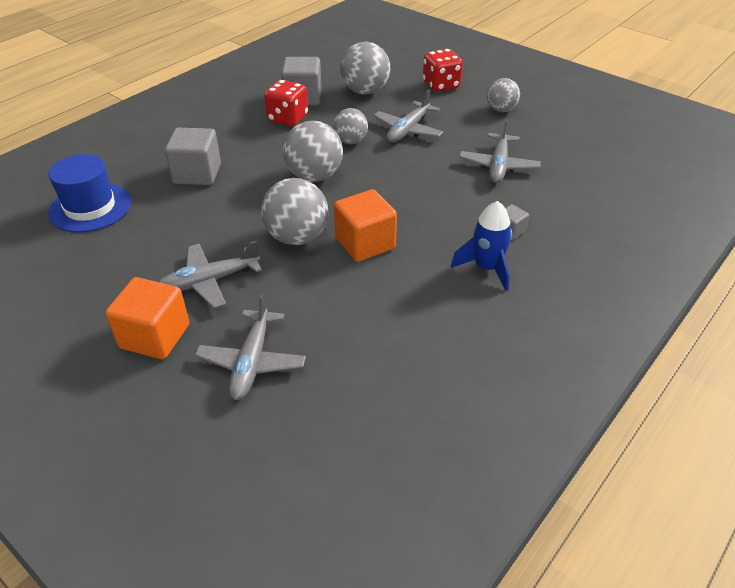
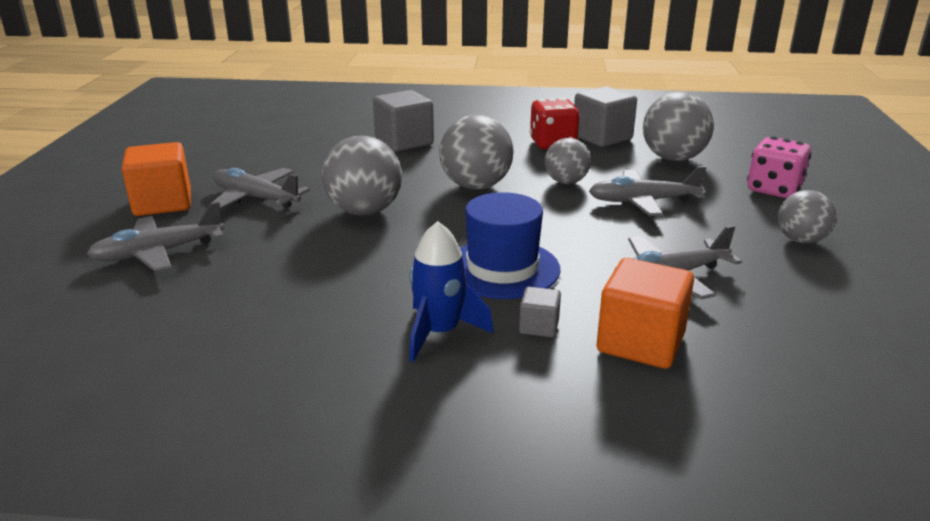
camera: 55 degrees right, 15 degrees down
blue hat [48,154,131,233] -> blue hat moved to [460,192,561,299]
orange cube [334,189,397,262] -> orange cube moved to [597,258,694,369]
red dice [423,49,463,92] -> pink dice [747,136,811,198]

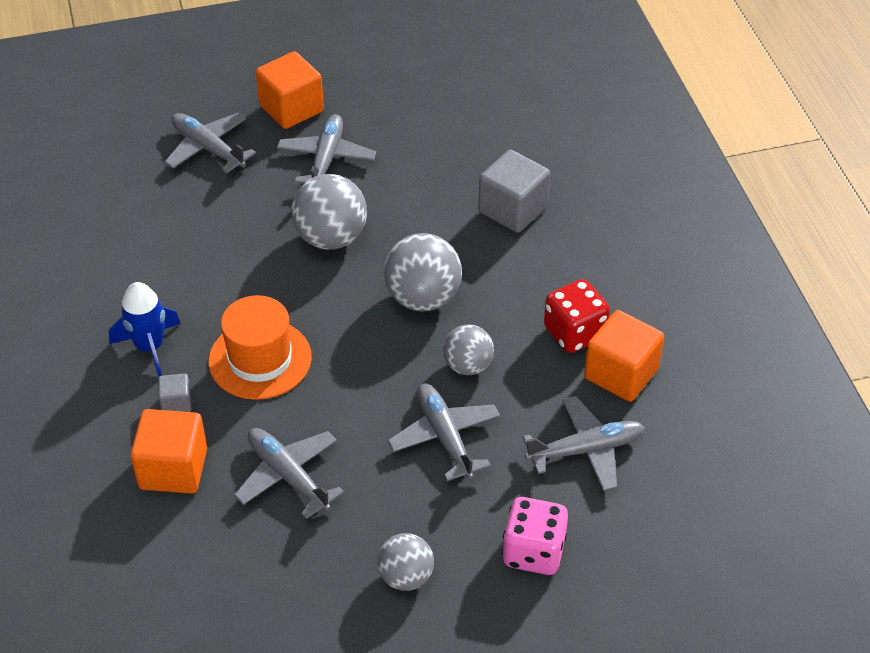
camera: 70 degrees right, 20 degrees up
blue hat [460,192,561,299] -> orange hat [209,295,312,400]
grey cube [574,86,637,147] -> orange cube [584,310,664,402]
grey ball [643,92,714,161] -> grey plane [523,396,645,491]

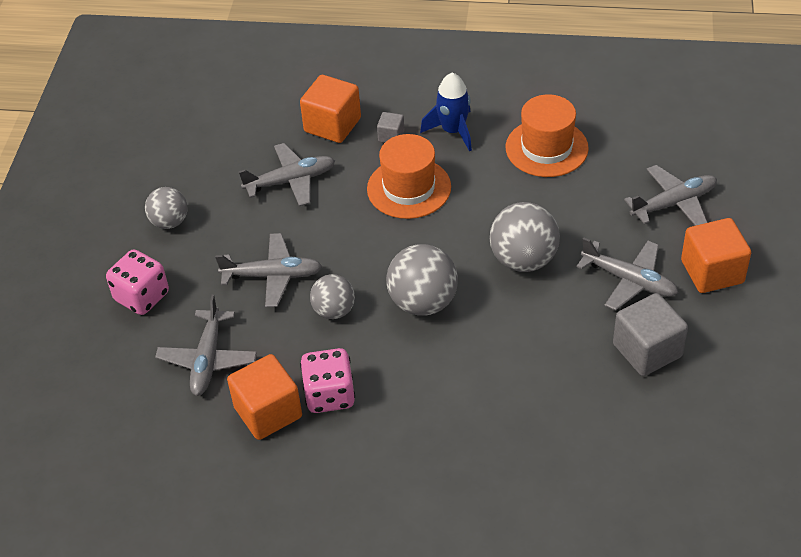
camera: 115 degrees right, 0 degrees up
grey cube [478,150,550,233] -> grey cube moved to [613,293,688,376]
red dice [544,279,610,353] -> pink dice [300,348,355,413]
none -> orange hat [506,94,589,177]

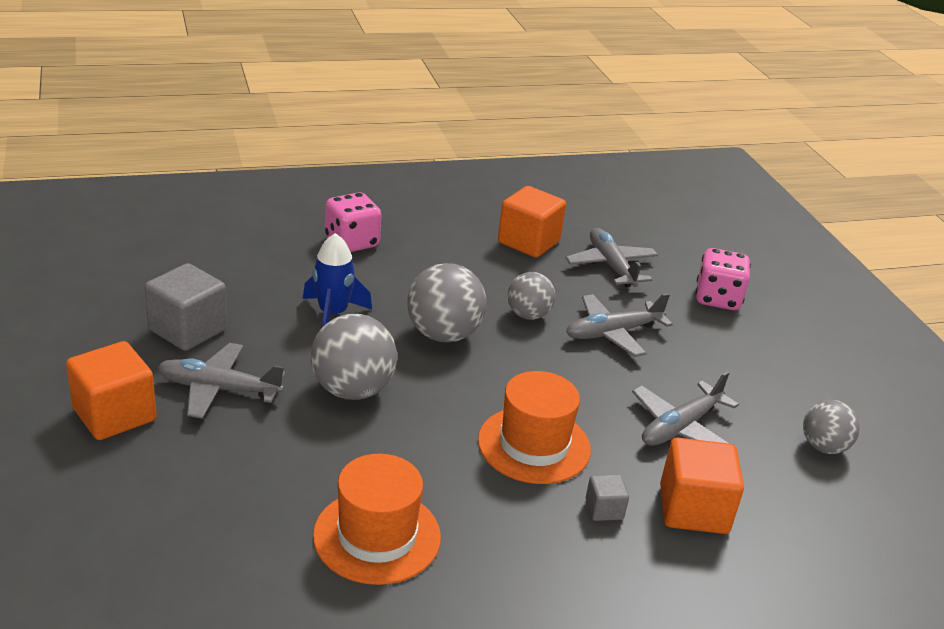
camera: 150 degrees right, 15 degrees down
grey ball [145,187,188,229] -> grey ball moved to [803,400,860,454]
pink dice [300,348,355,413] -> pink dice moved to [325,192,382,252]
blue rocket [420,73,472,151] -> blue rocket moved to [303,233,372,327]
grey plane [624,165,717,226] -> none

